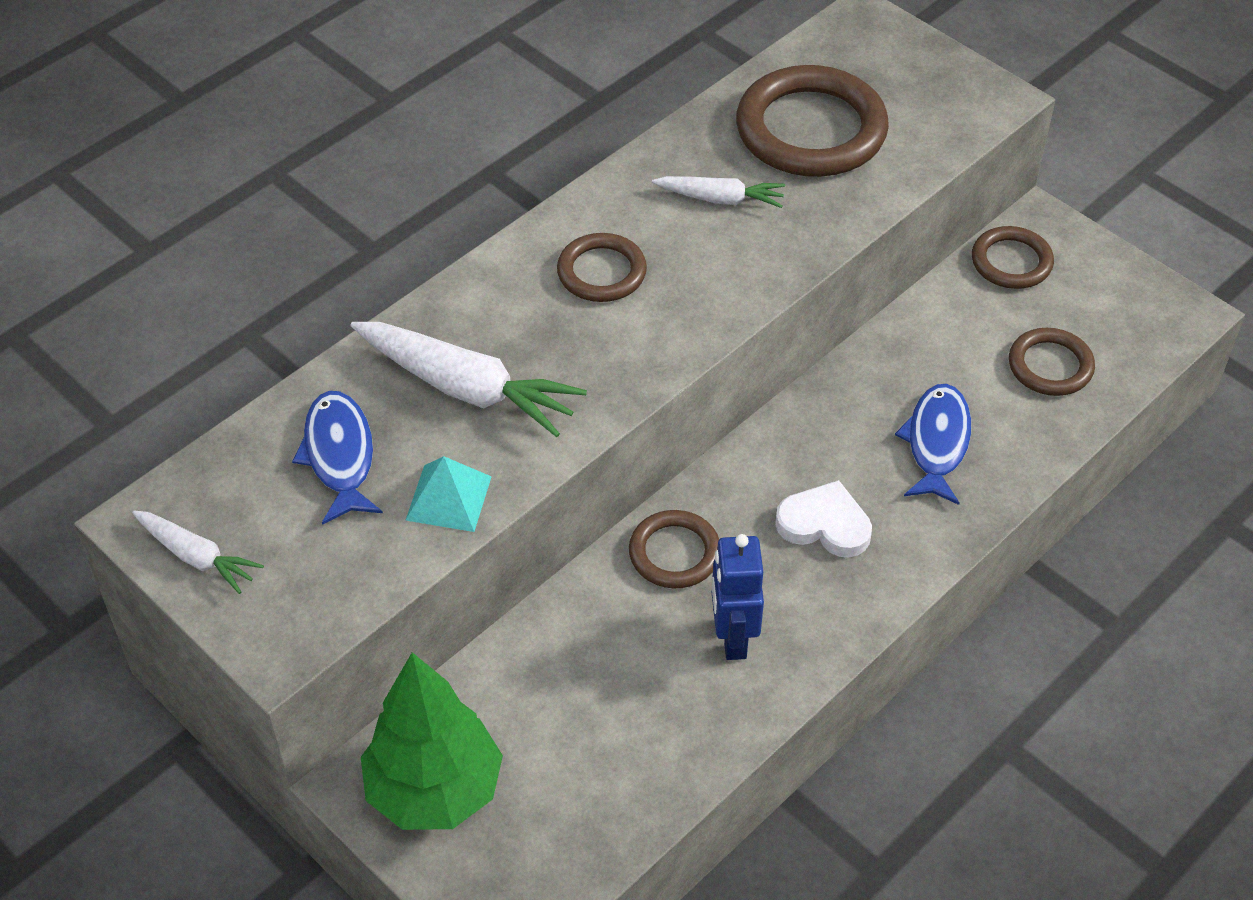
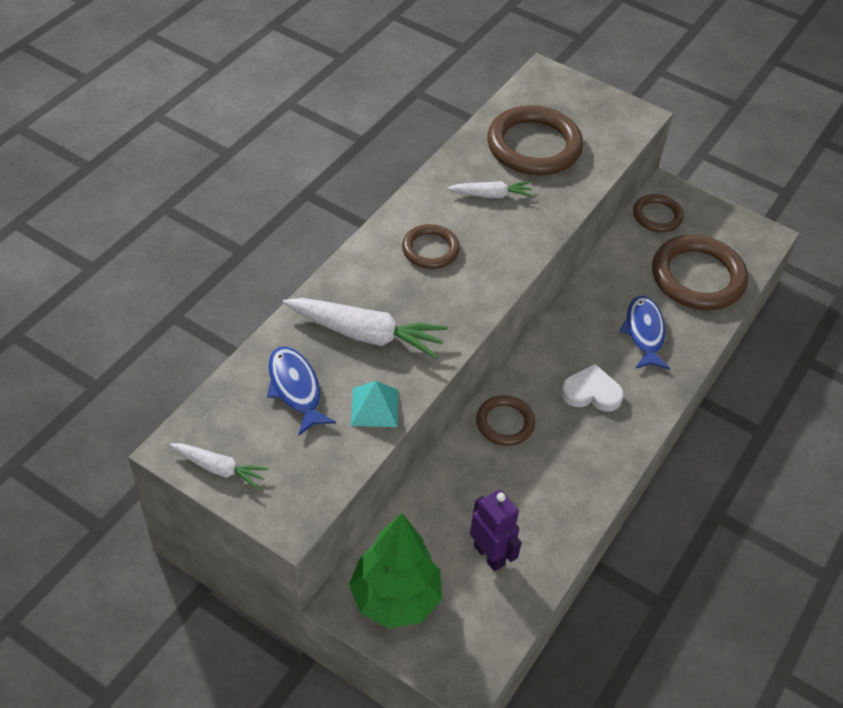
camera: 15 degrees left, 0 degrees up
blue robot [712,534,764,660] -> none
brown ring [1009,328,1095,396] -> brown ring [652,235,748,310], size x1.81
none -> purple robot [470,489,522,571]

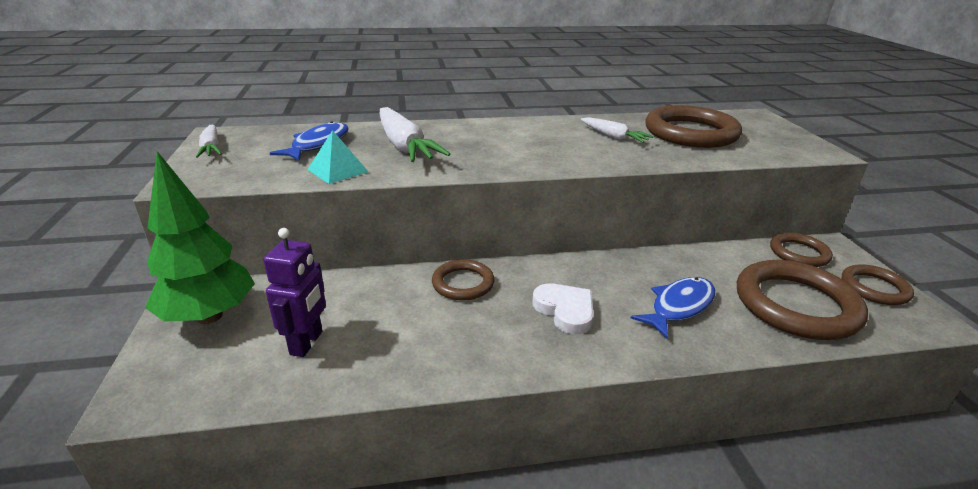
camera: 50 degrees right, 20 degrees down
brown ring [402,224,460,269] -> brown ring moved to [842,264,914,305]

